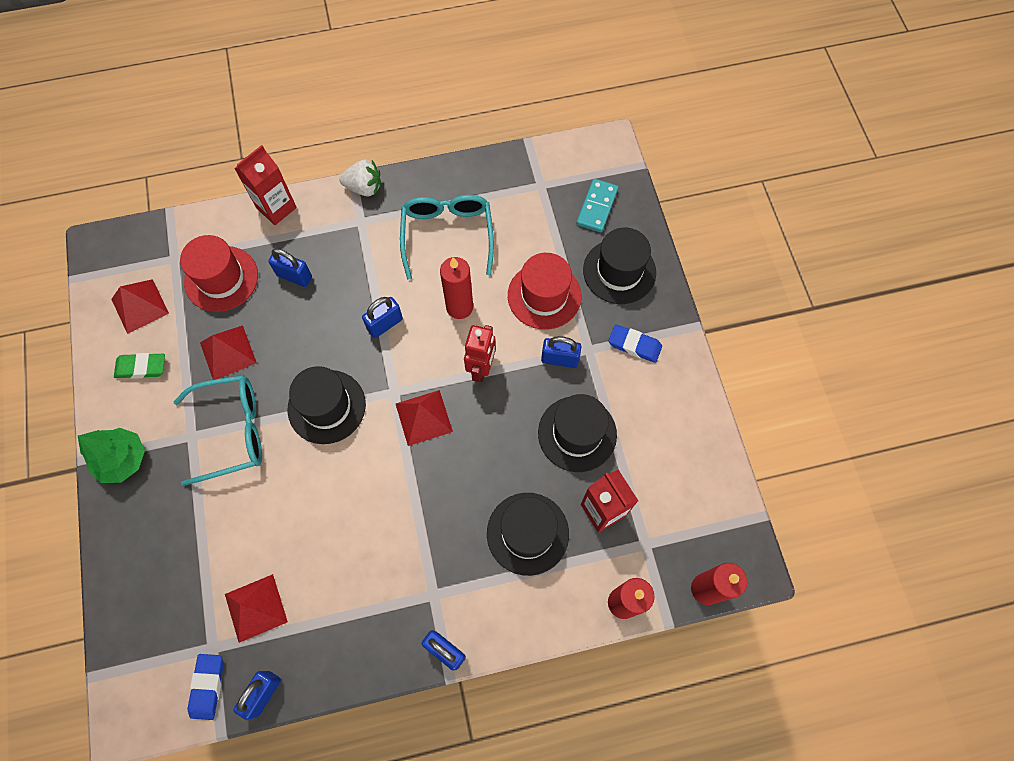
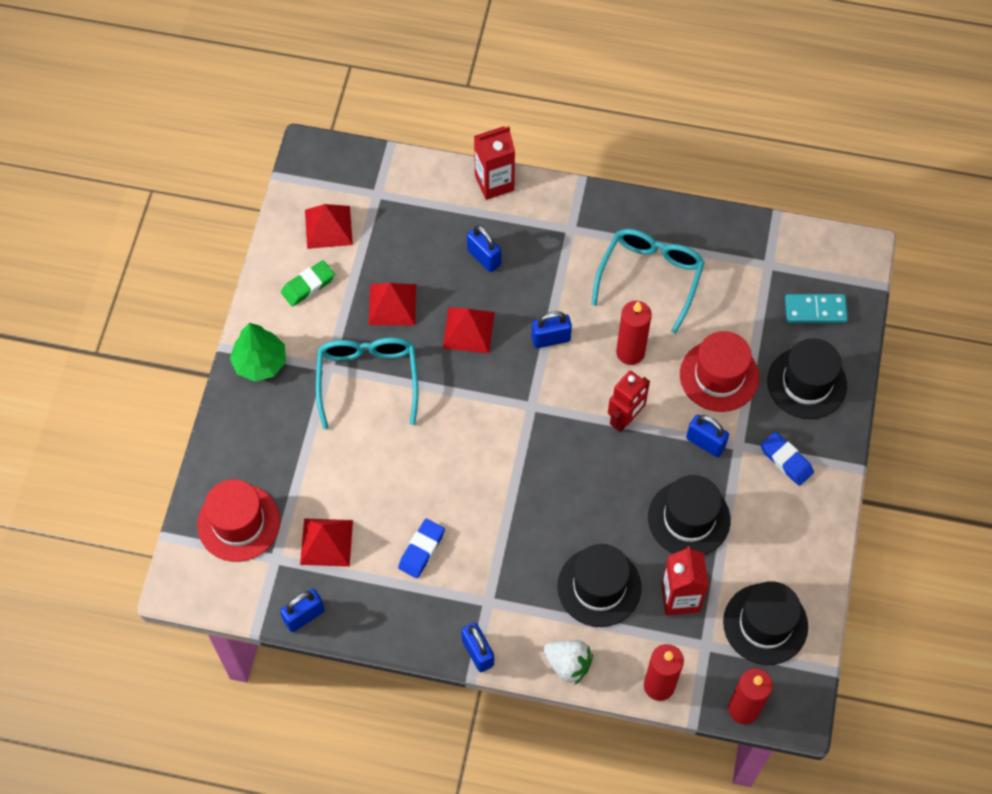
camera: 25 degrees right, 5 degrees down
green eraser [114,353,165,379] -> green eraser turned 60 degrees counterclockwise [281,260,335,307]
turquoise glasses [173,375,262,486] -> turquoise glasses turned 105 degrees counterclockwise [316,338,419,429]
red hat [180,235,258,312] -> red hat moved to [197,479,280,562]
blue eraser [188,654,224,720] -> blue eraser moved to [398,519,445,578]
black hat [288,366,366,444] -> black hat moved to [723,581,808,665]
white strawberry [339,159,381,196] -> white strawberry moved to [543,640,593,684]
red pyramid [396,390,453,446] -> red pyramid moved to [443,307,495,353]
turquoise domino [576,179,618,232] -> turquoise domino turned 45 degrees clockwise [785,294,848,323]

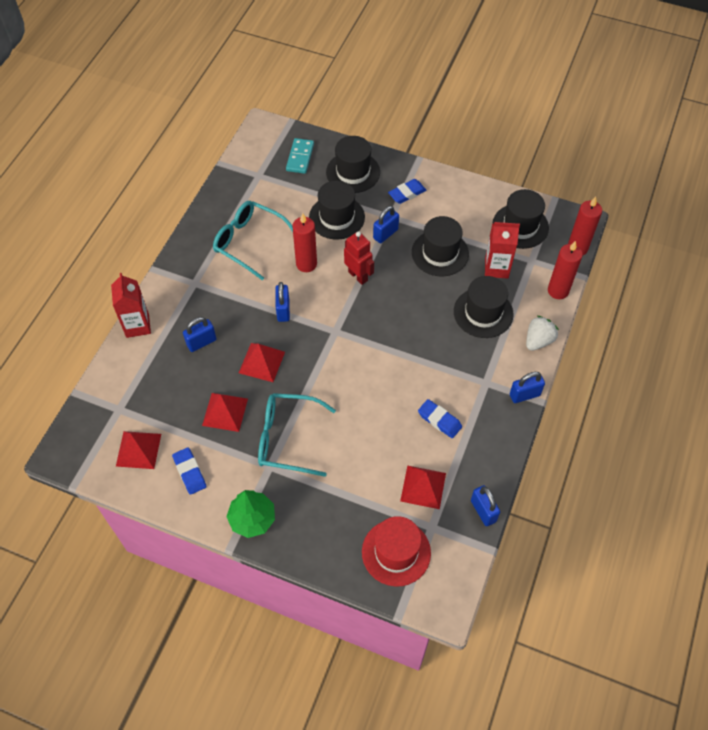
camera: 80 degrees left, 5 degrees down
green eraser [281,260,335,307] -> blue eraser [172,447,207,495]
red hat [680,331,759,412] -> black hat [309,181,365,240]

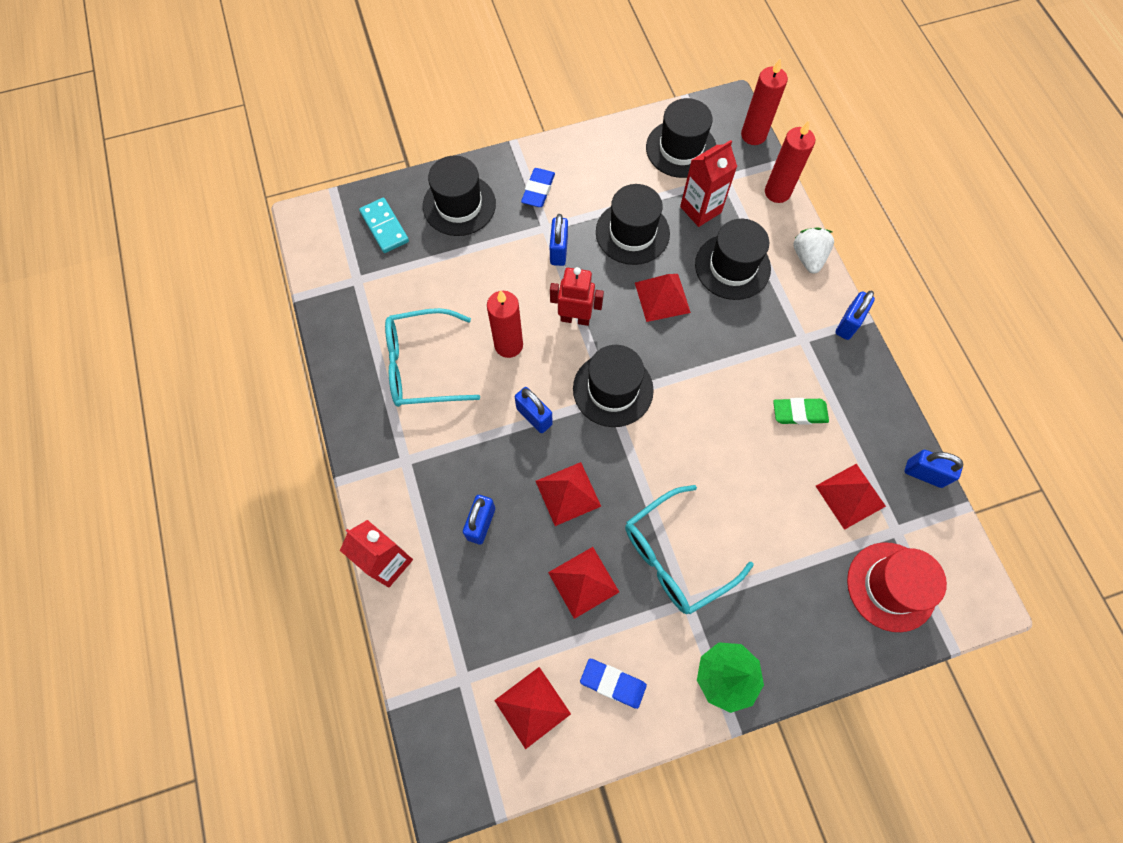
camera: 40 degrees left, 10 degrees up
black hat [309,181,365,240] -> black hat moved to [573,345,654,427]
blue eraser [418,399,462,438] -> green eraser [773,398,829,425]
none -> red pyramid [635,274,691,322]

